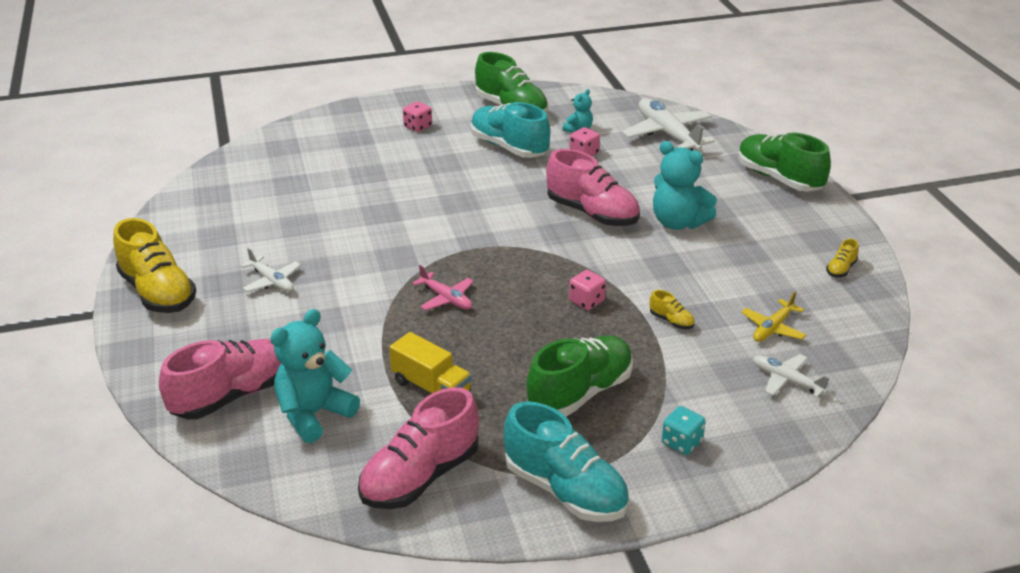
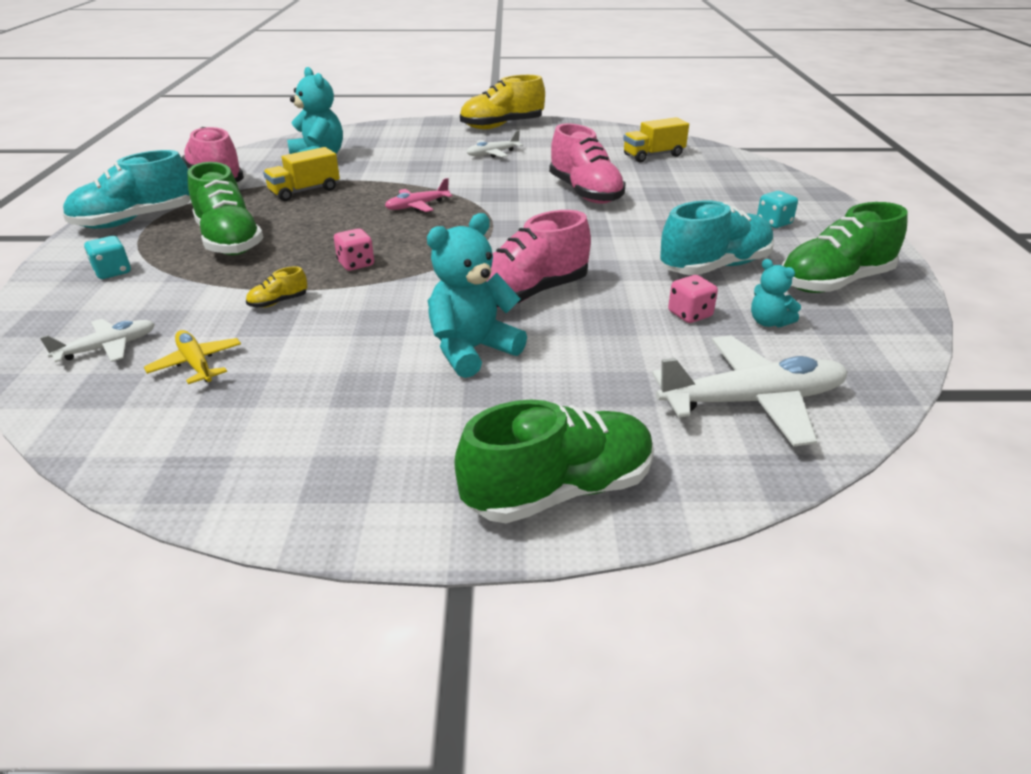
camera: 105 degrees right, 0 degrees up
pink shoe [159,339,281,419] -> pink shoe moved to [549,123,626,204]
pink dice [403,101,432,132] -> turquoise dice [757,191,798,228]
yellow shoe [826,239,859,277] -> none
none -> yellow truck [623,117,689,162]

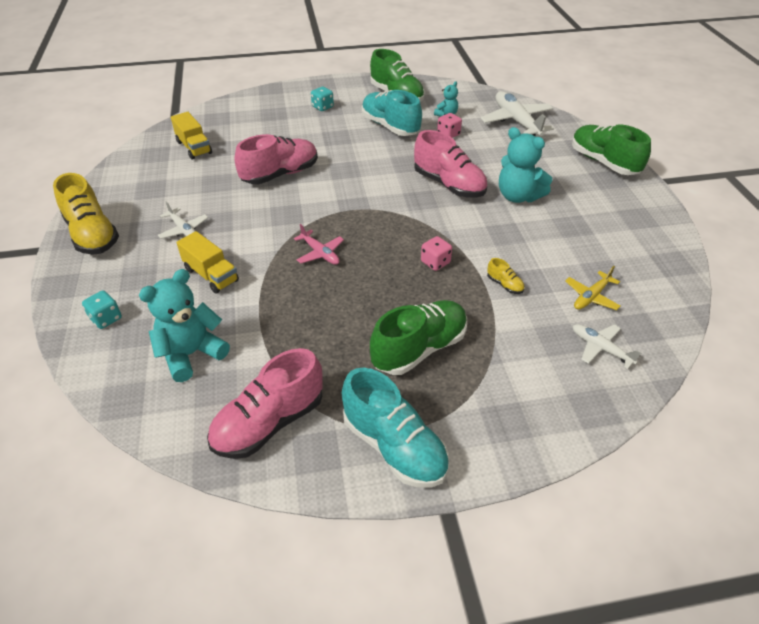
camera: 100 degrees left, 10 degrees up
turquoise dice [84,236,131,279] -> turquoise dice moved to [82,290,122,329]
yellow truck [263,147,340,201] -> yellow truck moved to [176,231,239,294]

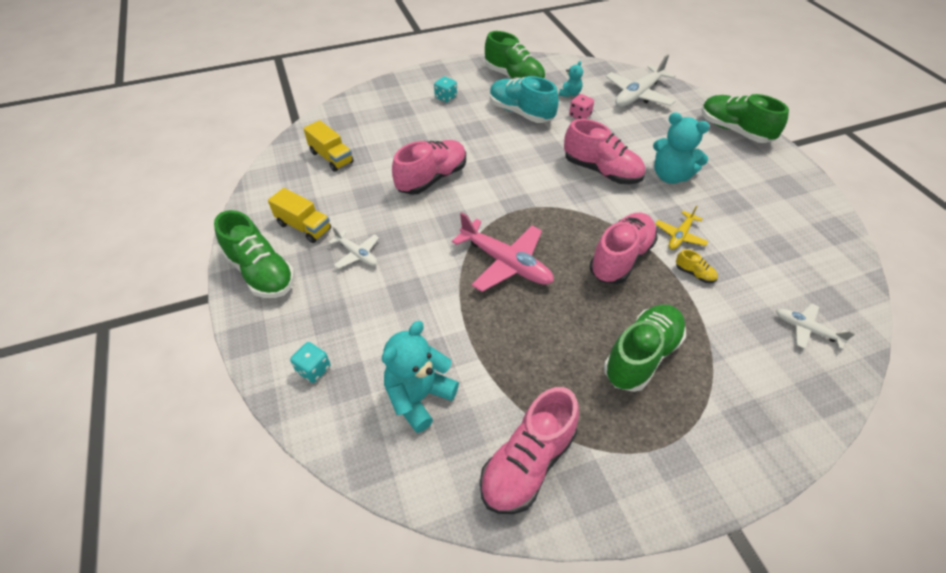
camera: 10 degrees left, 5 degrees up
yellow shoe [53,173,119,255] -> green shoe [214,210,295,298]
yellow truck [176,231,239,294] -> yellow truck moved to [268,188,331,243]
pink plane [294,224,344,265] -> pink plane [452,212,554,292], size x1.83
turquoise shoe [342,368,449,488] -> none
pink dice [421,236,452,271] -> pink shoe [589,213,658,284]
white plane [480,91,554,136] -> white plane turned 105 degrees counterclockwise [606,54,676,107]
yellow plane [565,266,621,310] -> yellow plane moved to [655,205,709,250]

